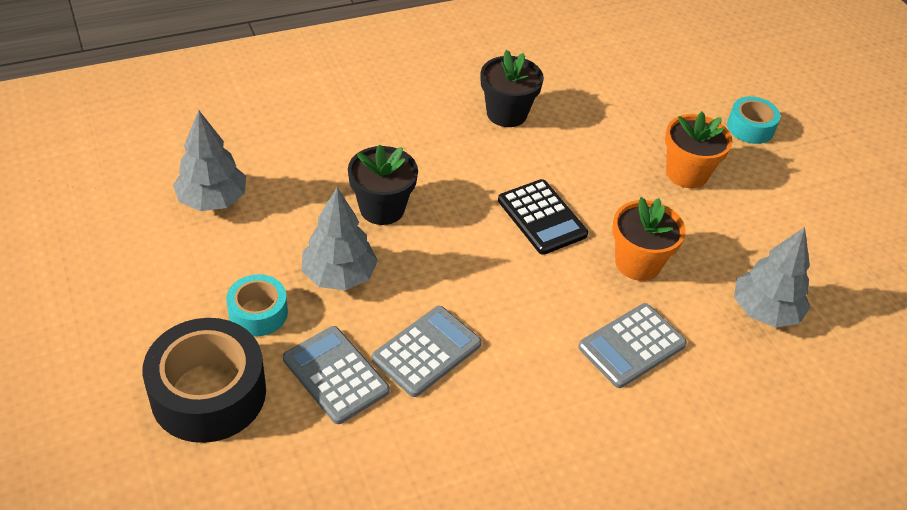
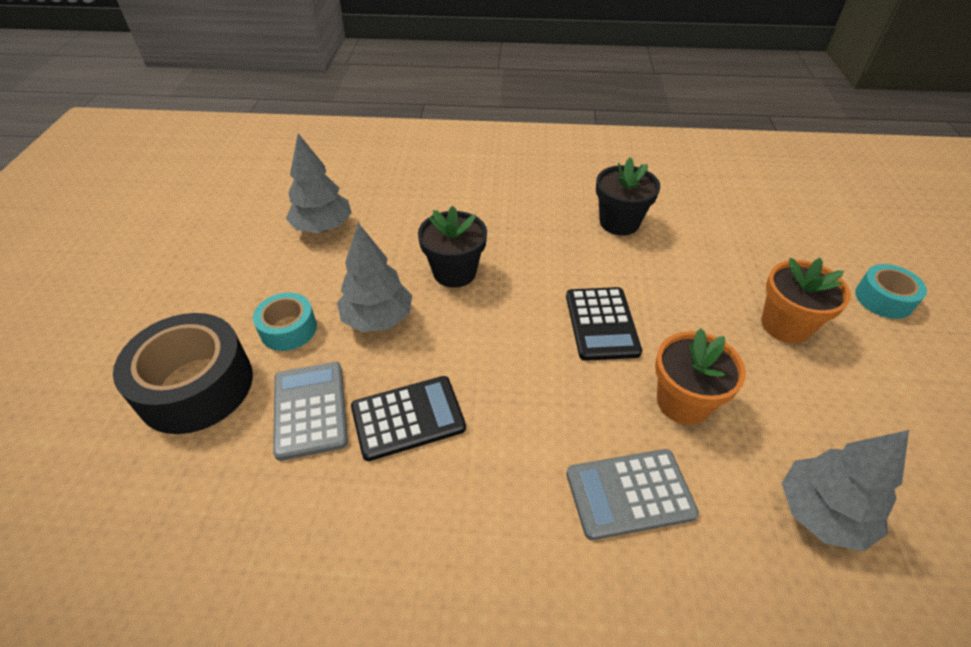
camera: 30 degrees right, 0 degrees up
grey calculator [372,306,482,397] -> black calculator [351,376,466,461]

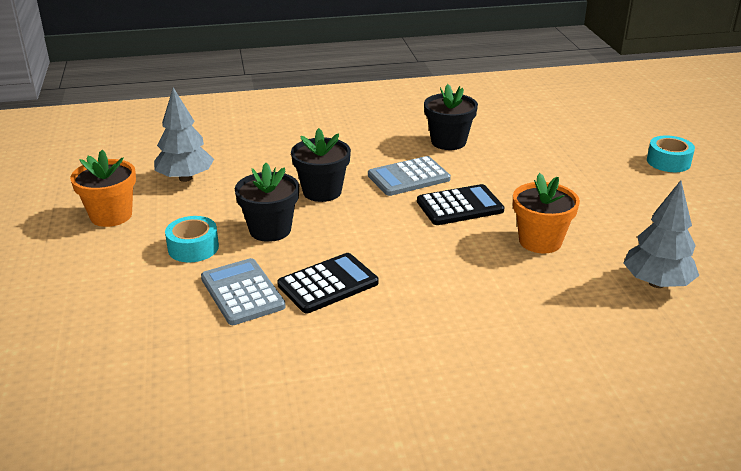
camera: 15 degrees left, 15 degrees down
black tape [113,313,253,434] -> none
grey tree [337,223,412,332] -> black flower pot [235,163,299,242]
black calculator [566,287,642,361] -> black calculator turned 90 degrees counterclockwise [417,184,504,225]
grey calculator [566,449,699,540] -> grey calculator moved to [368,156,451,196]
orange flower pot [761,258,851,343] -> orange flower pot moved to [70,150,136,227]

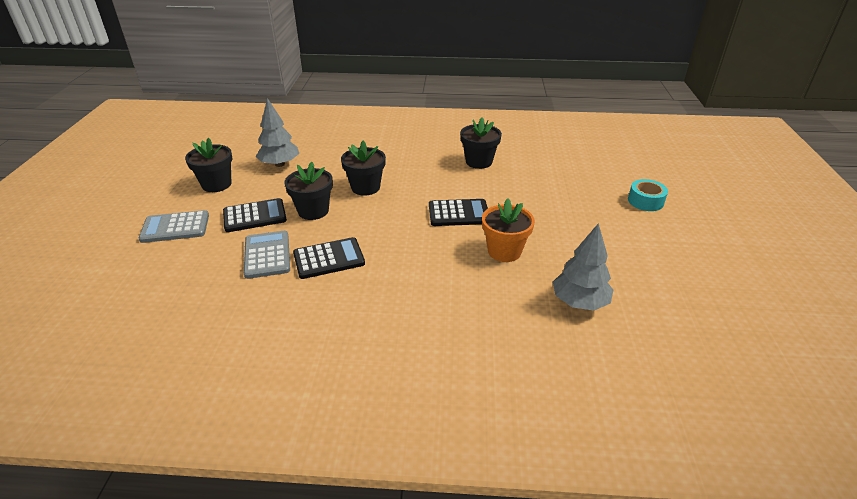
camera: 15 degrees right, 5 degrees up
orange flower pot [70,150,136,227] -> black flower pot [185,138,232,192]
turquoise tape [165,216,219,262] -> black calculator [223,198,287,232]
grey calculator [368,156,451,196] -> grey calculator moved to [139,210,209,243]

